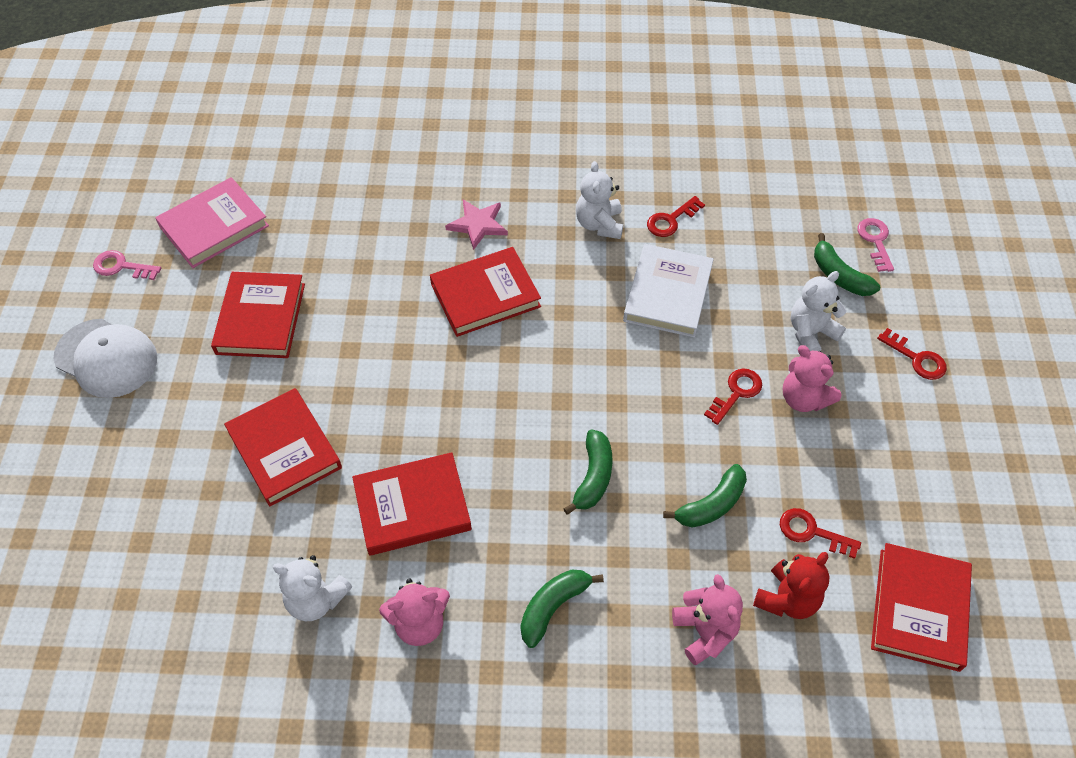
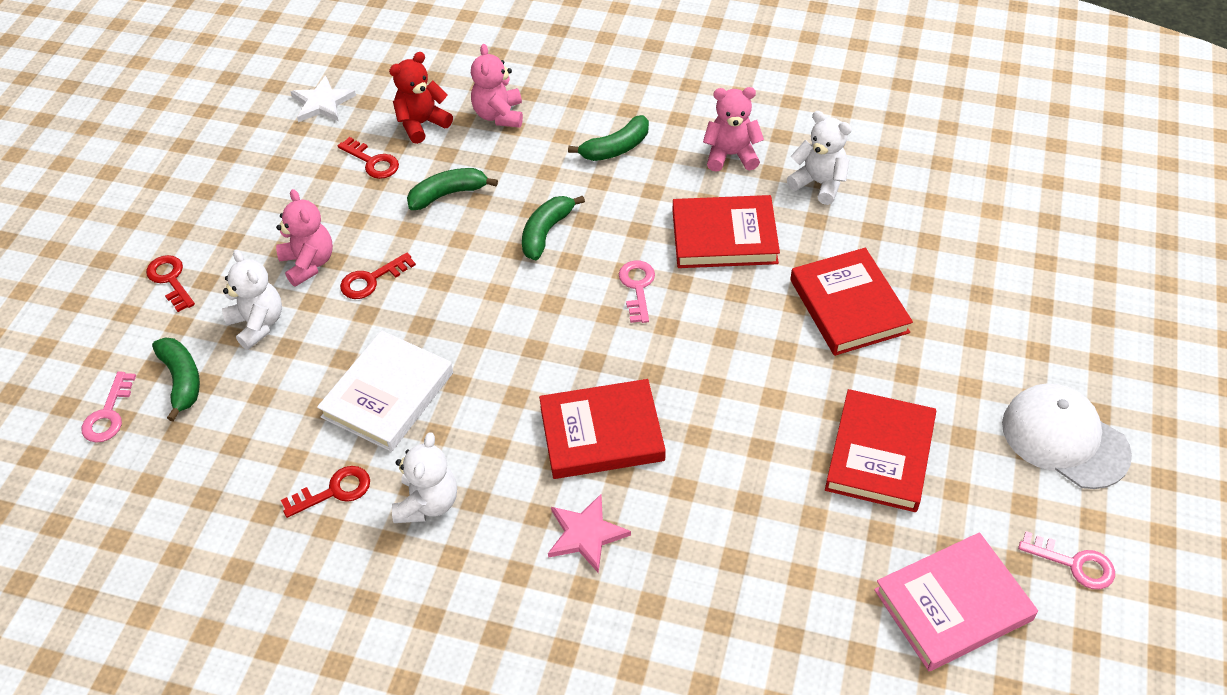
camera: 165 degrees left, 5 degrees down
white teddy bear [790,271,847,351] -> white teddy bear turned 105 degrees counterclockwise [222,250,282,350]
red book [871,543,972,672] -> white star [290,76,356,122]
none -> pink key [619,260,655,323]

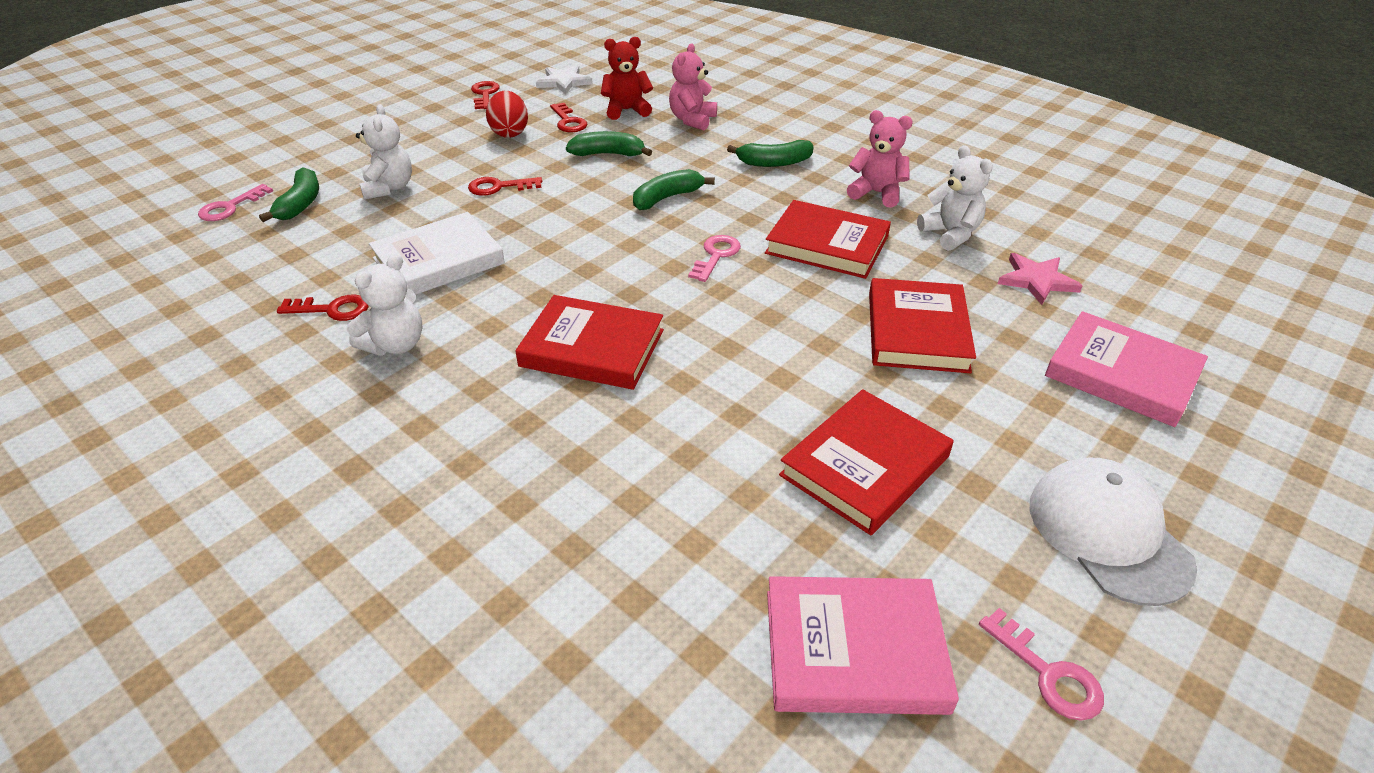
camera: 25 degrees right, 10 degrees down
red key [146,255,195,312] -> red key moved to [471,81,499,109]
pink teddy bear [276,189,333,287] -> none
pink star [548,494,631,573] -> pink star moved to [998,253,1082,305]
none -> red egg [486,91,528,138]
none -> pink book [1045,311,1208,427]

